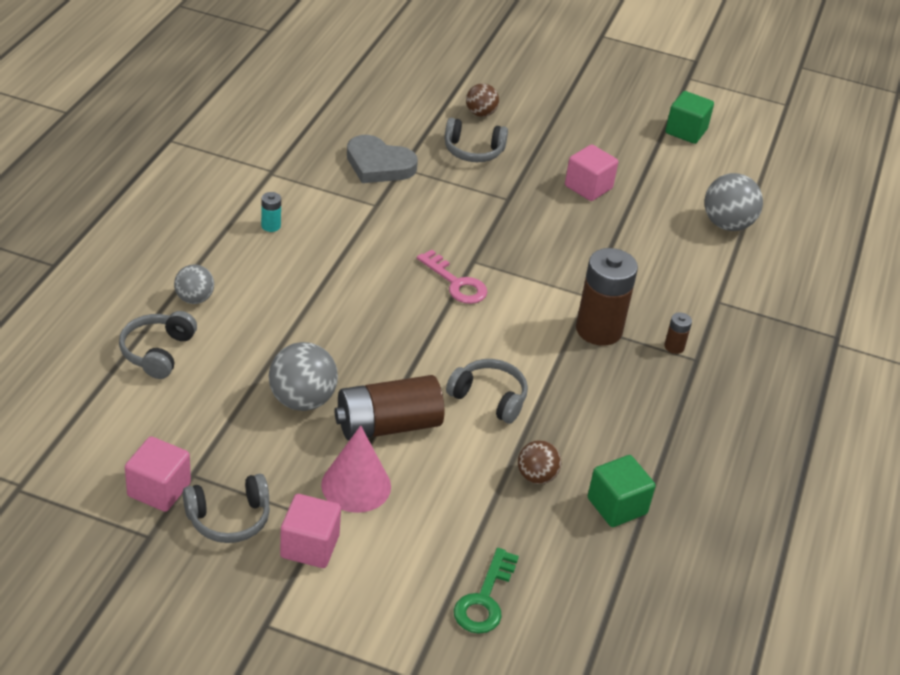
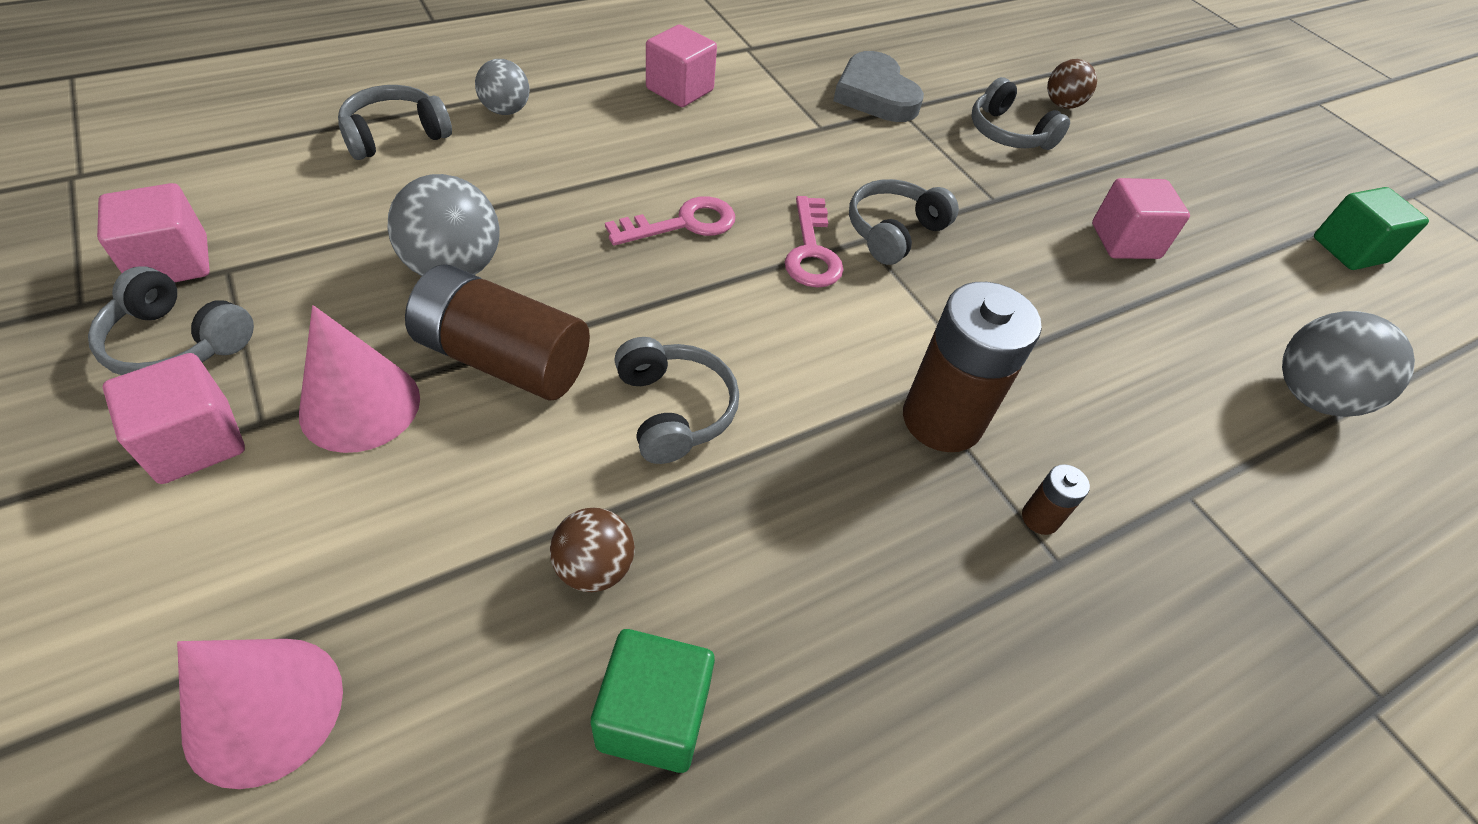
camera: 40 degrees right, 10 degrees up
turquoise battery [261,192,281,232] -> pink cube [646,24,717,107]
green key [454,548,519,634] -> pink cone [177,639,343,789]
none -> pink key [605,196,735,246]
none -> grey headphones [849,179,959,265]

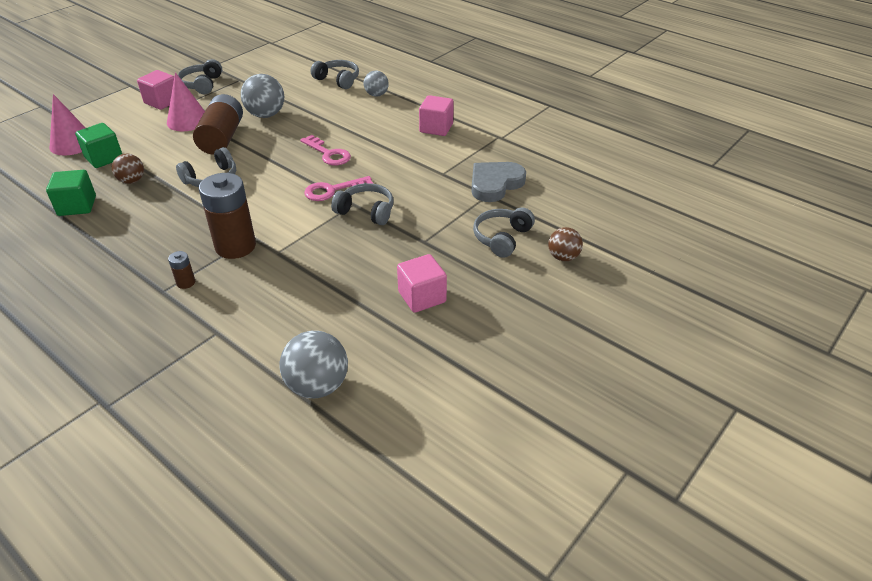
camera: 75 degrees right, 10 degrees down
pink cube [97,183,210,282] -> none
green cube [1314,187,1429,270] -> green cube moved to [75,123,122,168]

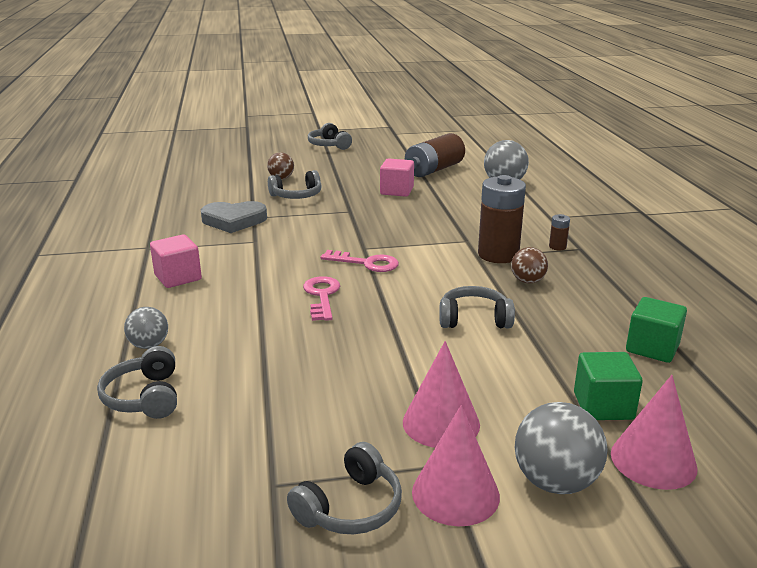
camera: 140 degrees left, 15 degrees down
brown ball [112,154,144,184] -> brown ball moved to [511,247,548,284]
pink cube [137,70,174,110] -> pink cone [412,405,500,526]
brown battery [193,94,243,155] -> brown battery moved to [405,133,465,177]
grey ball [241,74,284,118] -> grey ball moved to [515,402,608,494]
grey headphones [331,183,394,225] -> grey headphones moved to [308,123,352,150]

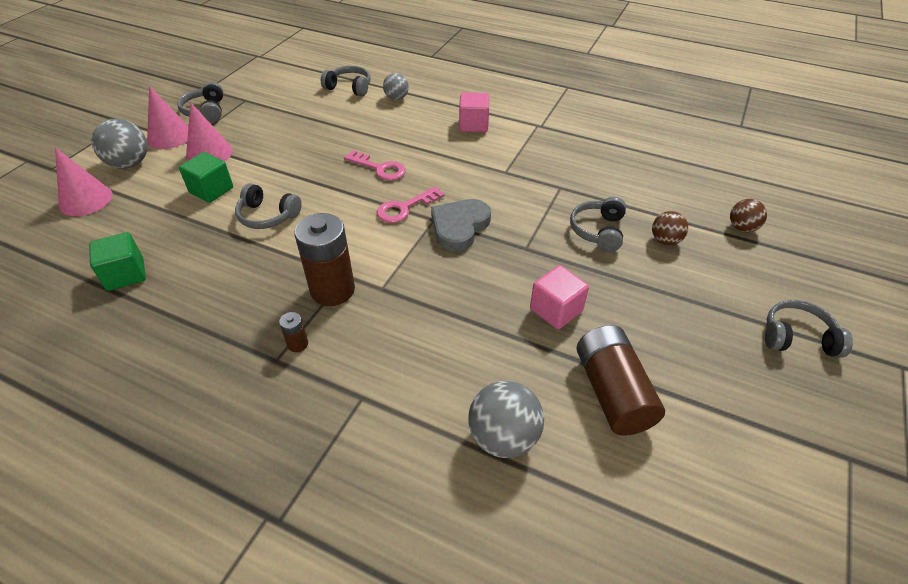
camera: 125 degrees right, 20 degrees up
grey heart [201,201,267,233] -> grey heart moved to [431,199,491,252]
grey headphones [439,286,515,328] -> grey headphones turned 75 degrees clockwise [235,183,302,229]
brown ball [511,247,548,284] -> brown ball moved to [730,199,767,232]
green cube [574,352,643,420] -> green cube moved to [179,152,233,203]

